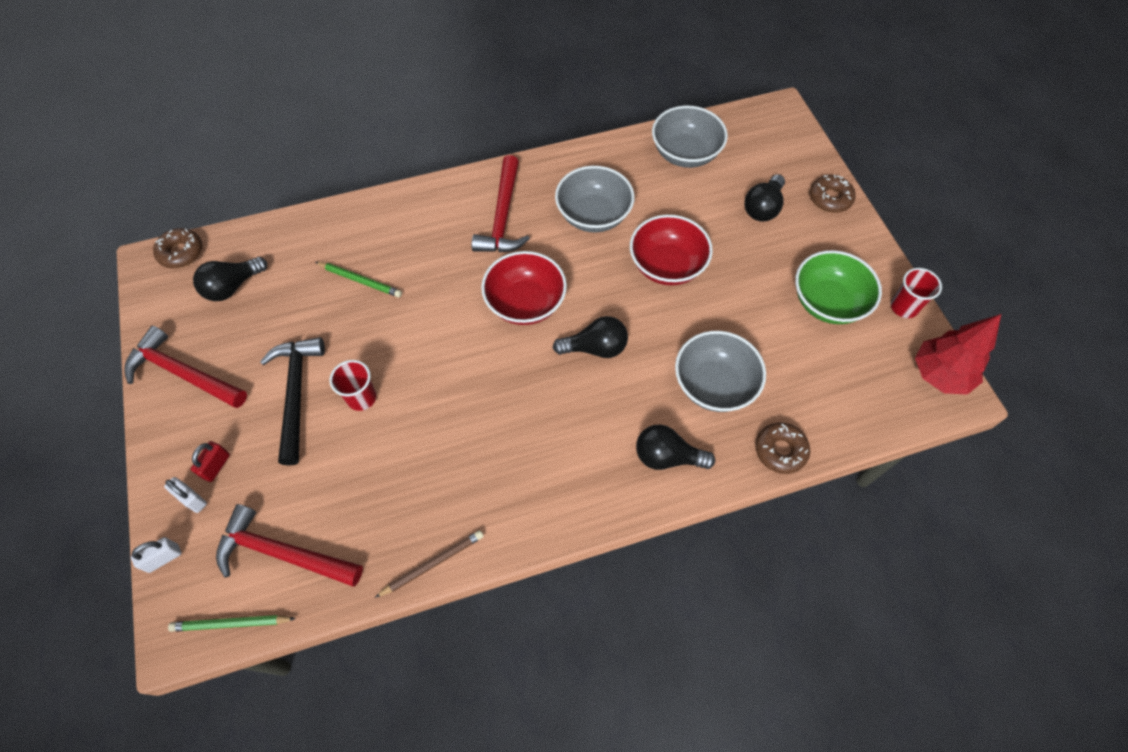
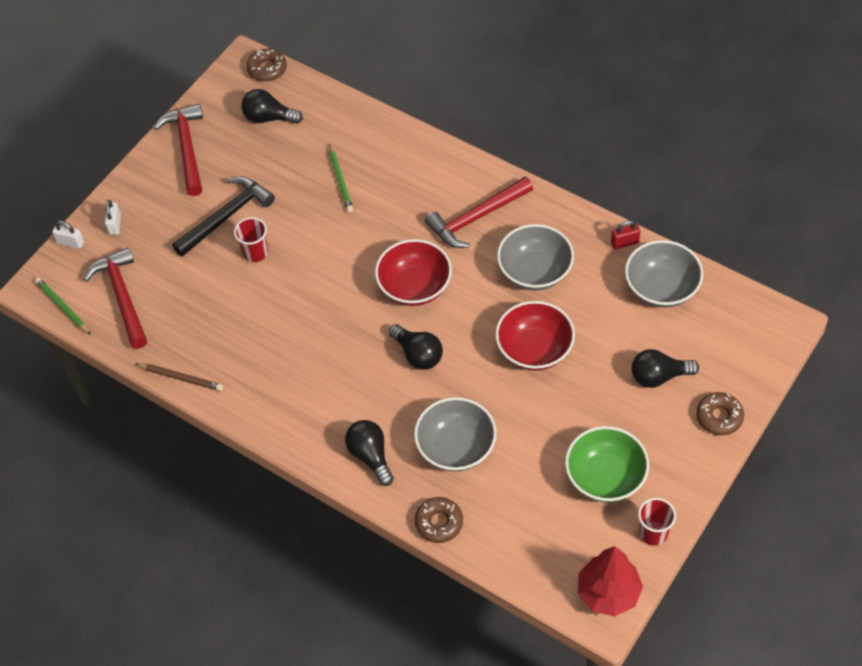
camera: 55 degrees right, 5 degrees down
red padlock [191,441,230,482] -> red padlock moved to [611,220,640,249]

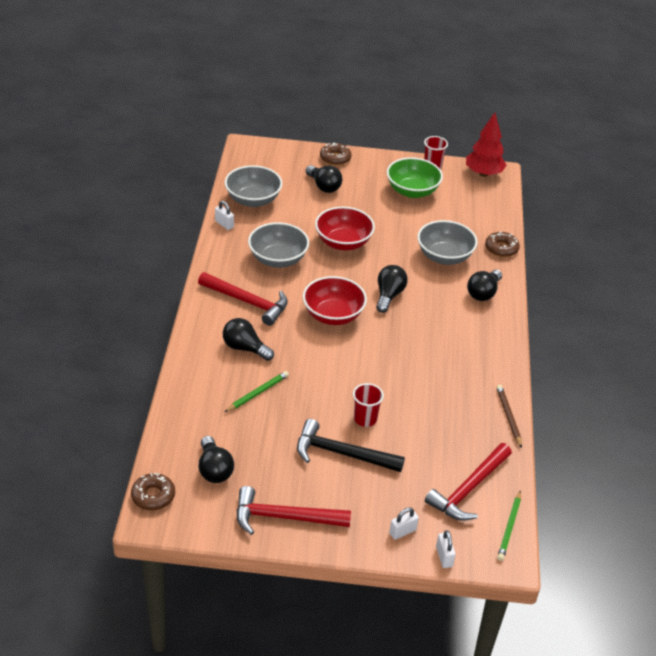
camera: 125 degrees left, 15 degrees down
red hammer [154,104,203,196] -> red hammer turned 45 degrees clockwise [237,486,351,535]
red padlock [611,220,640,249] -> white padlock [215,201,234,230]
none -> black light bulb [223,318,274,361]

